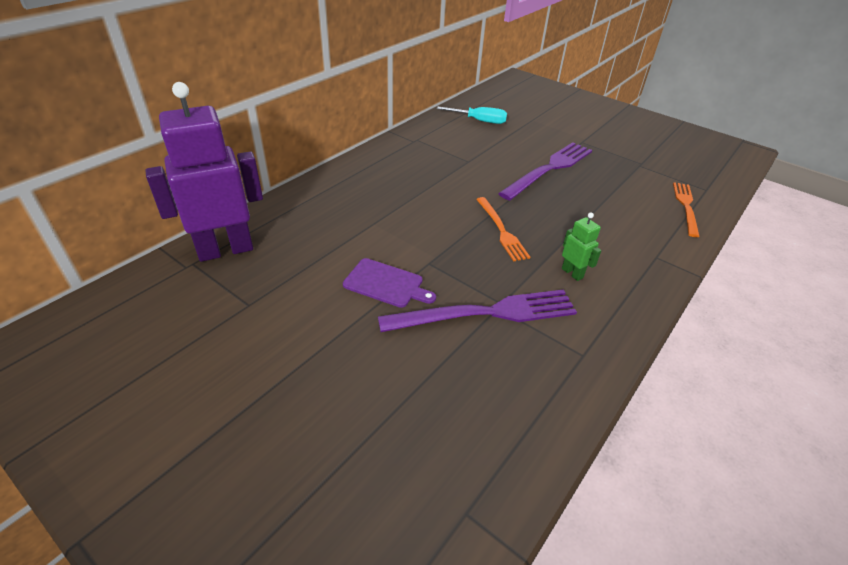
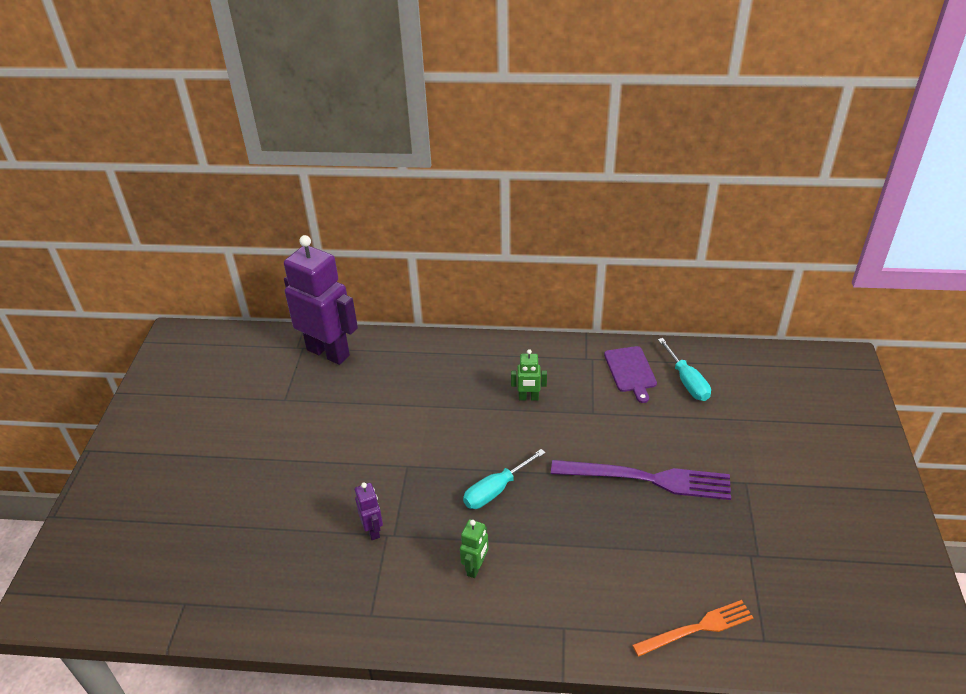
camera: 60 degrees right, 0 degrees up
purple cutting board [343,258,436,308] -> purple cutting board moved to [604,346,657,403]
purple fork [378,289,577,332] -> purple robot [355,482,383,540]
orange fork [476,197,530,262] -> turquoise screwdriver [463,449,545,509]
none -> green robot [511,349,547,400]

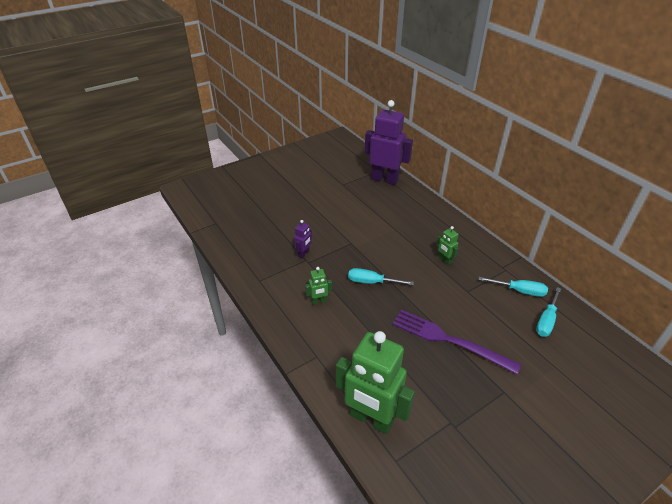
camera: 50 degrees right, 0 degrees up
purple robot [284,235,358,365] -> purple robot turned 60 degrees counterclockwise [365,100,413,185]
purple fork [551,460,731,500] -> purple fork turned 150 degrees clockwise [392,310,521,374]
purple cutting board [604,346,657,403] -> turquoise screwdriver [479,277,548,297]
orange fork [632,600,753,657] -> green robot [336,331,415,434]

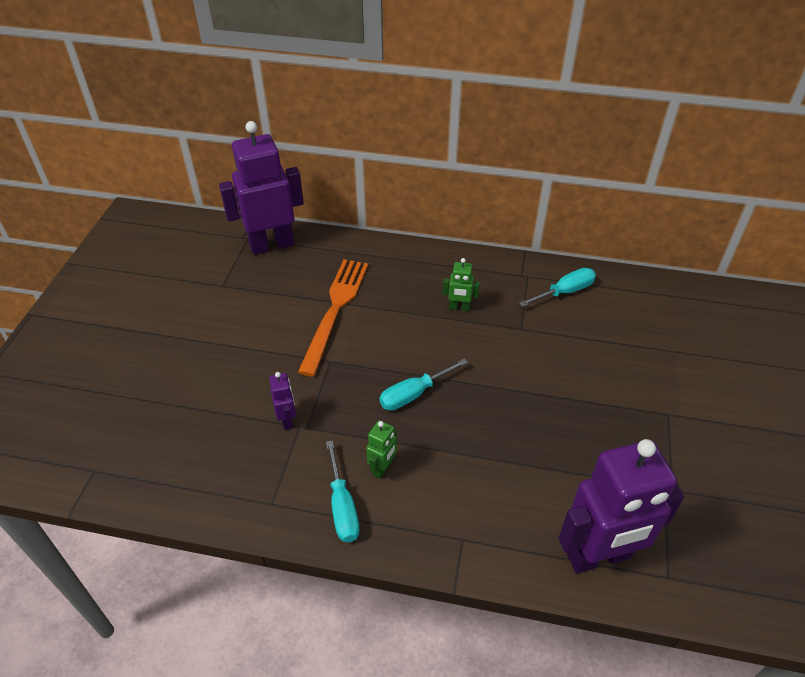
camera: 45 degrees left, 5 degrees up
green robot [336,331,415,434] -> purple robot [558,439,685,573]
purple fork [392,310,521,374] -> none
turquoise screwdriver [536,287,561,337] -> turquoise screwdriver moved to [326,440,360,542]
none -> orange fork [298,259,368,377]

